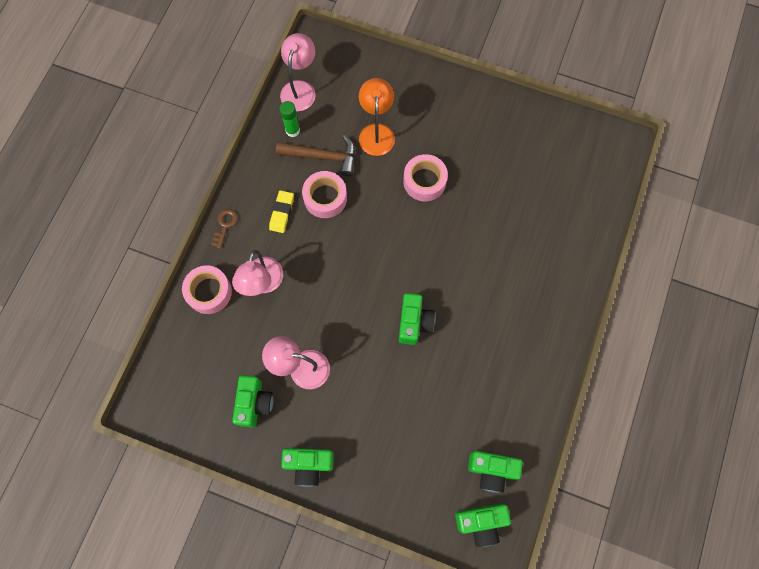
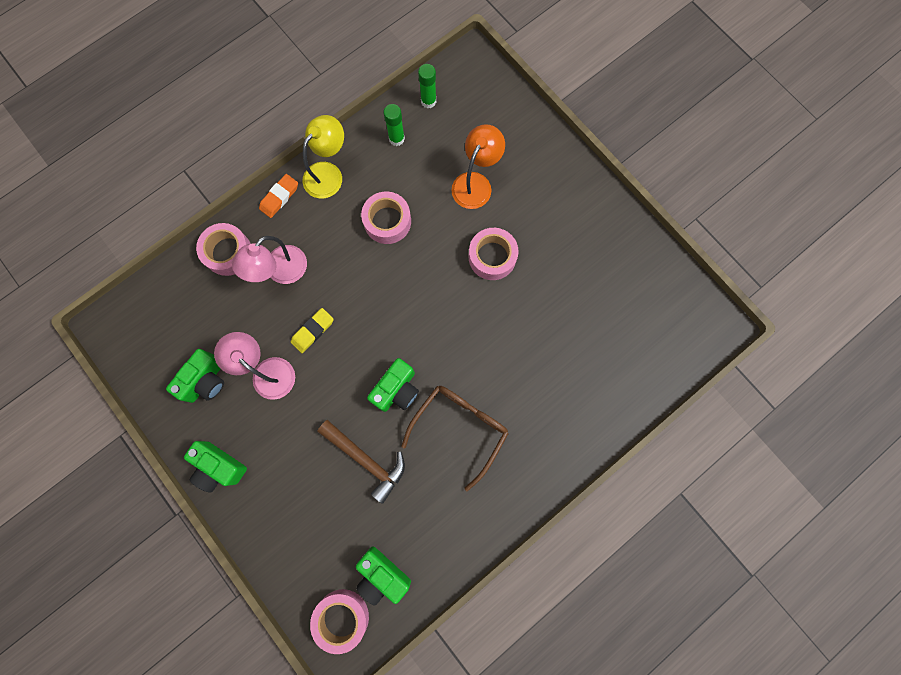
camera: 30 degrees right, 5 degrees up
brown key [211,209,238,249] -> orange eraser [259,174,298,218]
yellow eraser [269,190,294,233] -> yellow eraser moved to [291,308,334,353]
brown hammer [276,135,355,176] -> brown hammer moved to [317,420,405,504]
pink lamp [280,33,316,111] -> green glue stick [418,64,436,108]
green camera [455,504,511,547] -> pink tape [310,589,369,654]
none -> yellow lamp [303,115,344,199]
none -> brown glasses [402,386,509,491]

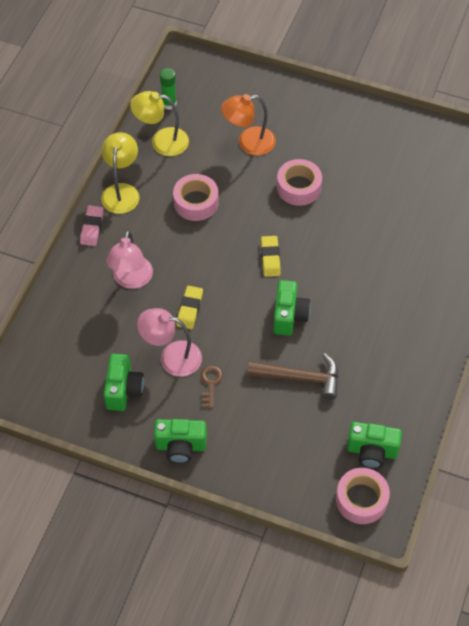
camera: 30 degrees left, 20 degrees down
pink tape [196,223,251,276] -> none
orange eraser [259,174,298,218] -> pink eraser [80,205,104,246]
green glue stick [383,104,405,146] -> yellow lamp [130,91,189,156]
brown glasses [402,386,509,491] -> none
orange lamp [451,124,505,209] -> orange lamp turned 105 degrees counterclockwise [221,94,276,156]
none -> brown key [200,365,223,408]
none -> yellow eraser [261,236,281,277]

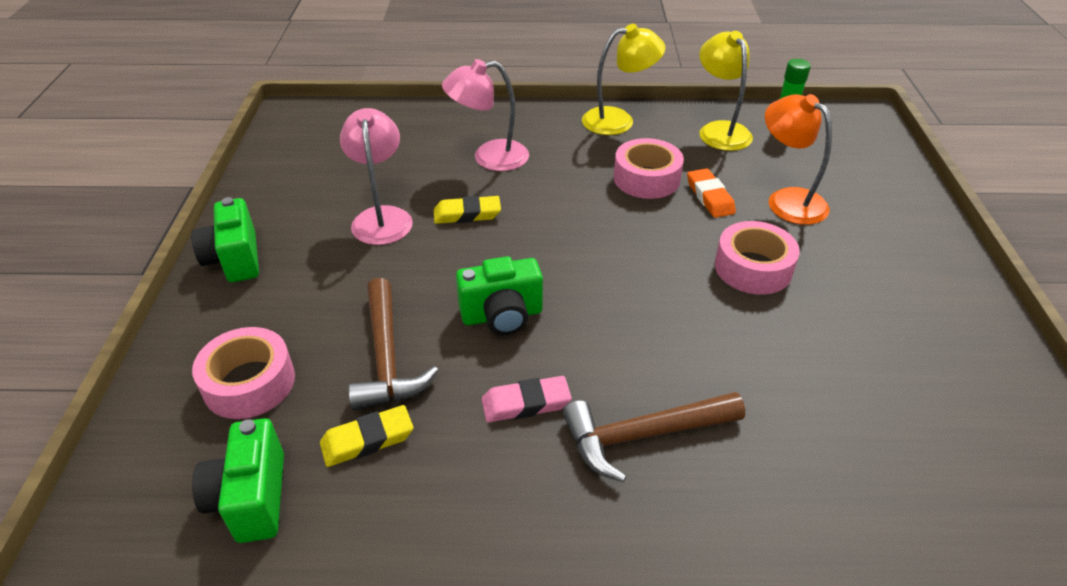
camera: 70 degrees right, 15 degrees down
pink eraser [80,205,104,246] -> pink eraser moved to [481,376,572,422]
green camera [104,354,144,411] -> none
brown key [200,365,223,408] -> none
yellow eraser [261,236,281,277] -> yellow eraser moved to [320,405,413,467]
pink tape [336,468,390,524] -> pink tape moved to [192,327,295,419]
none -> brown hammer [563,392,745,482]
none -> orange eraser [687,168,736,218]

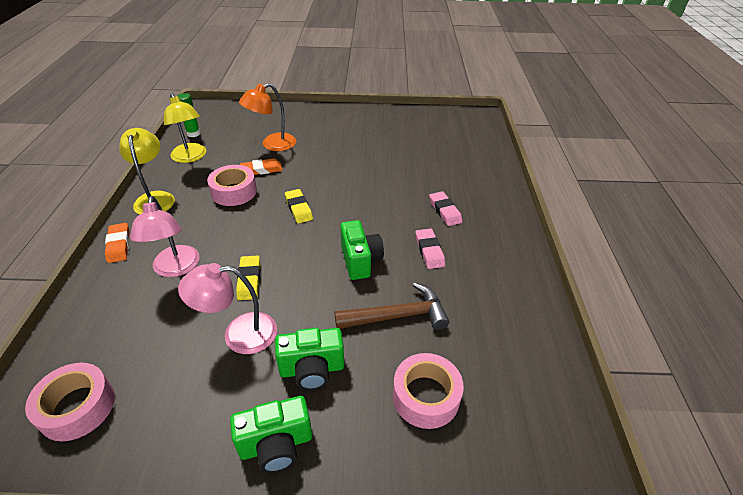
camera: 90 degrees left, 0 degrees up
green camera [192,418,284,543] -> green camera moved to [275,328,344,390]
yellow eraser [320,405,413,467] -> yellow eraser moved to [285,189,313,224]
brown hammer [563,392,745,482] -> pink eraser [429,191,462,226]
yellow lamp [699,31,753,151] -> yellow lamp turned 105 degrees counterclockwise [164,93,206,163]
pink tape [715,221,800,295] -> pink tape moved to [25,363,115,441]
none -> orange eraser [105,223,129,263]

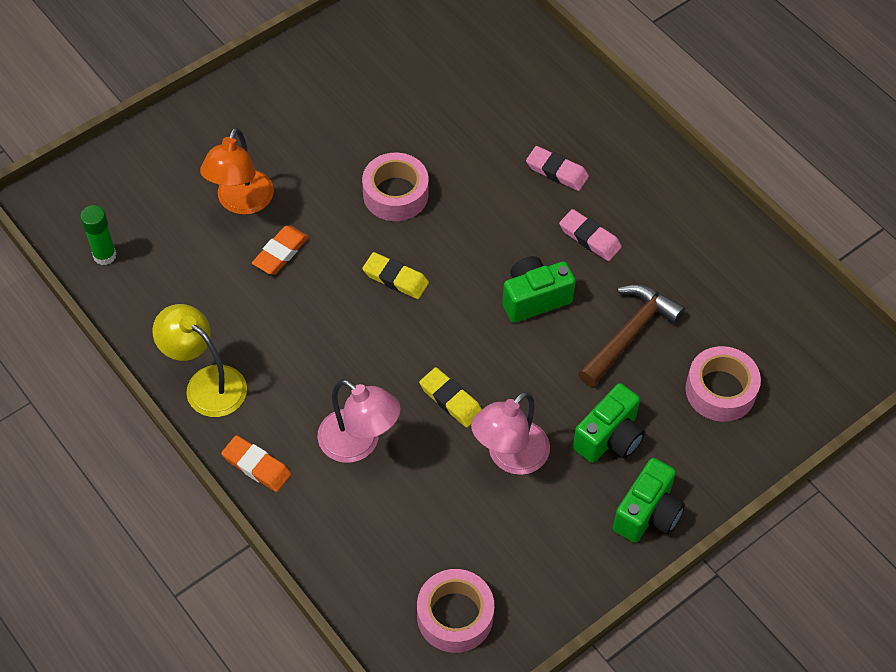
camera: 40 degrees left, 15 degrees up
yellow lamp [164,93,206,163] -> none
pink tape [207,165,257,206] -> pink tape moved to [362,153,429,221]
green camera [340,220,384,280] -> green camera turned 60 degrees counterclockwise [502,256,576,323]

